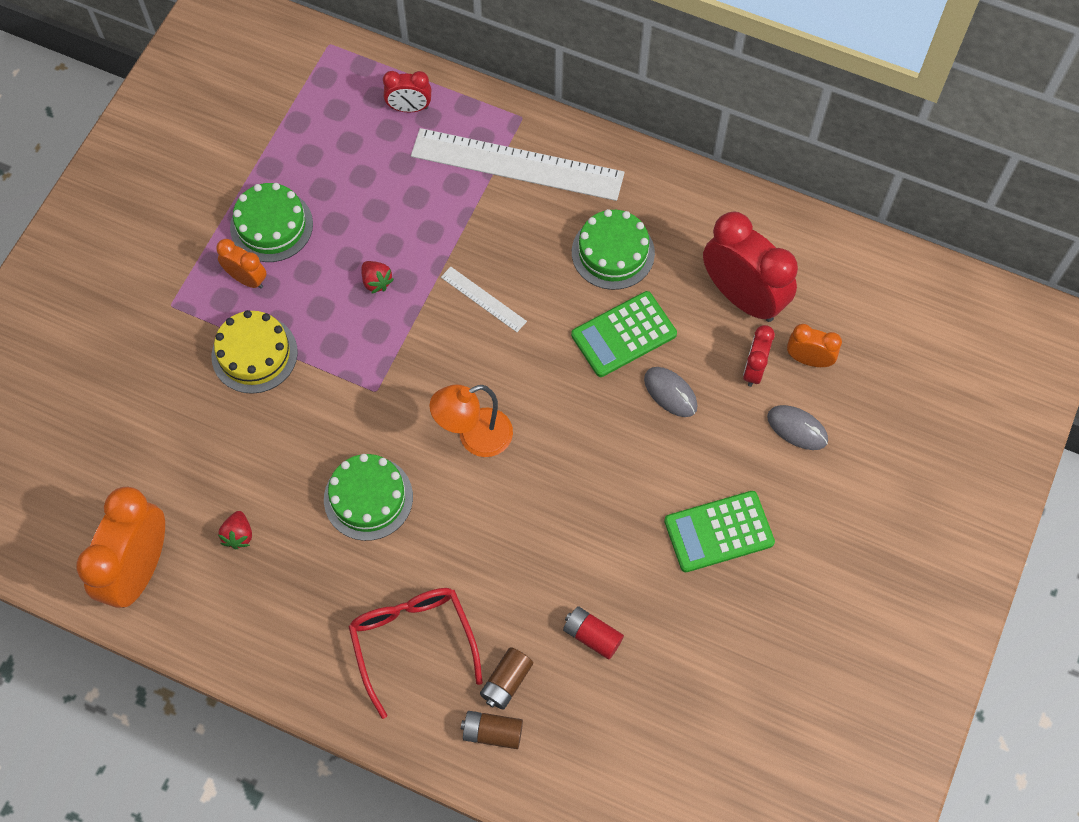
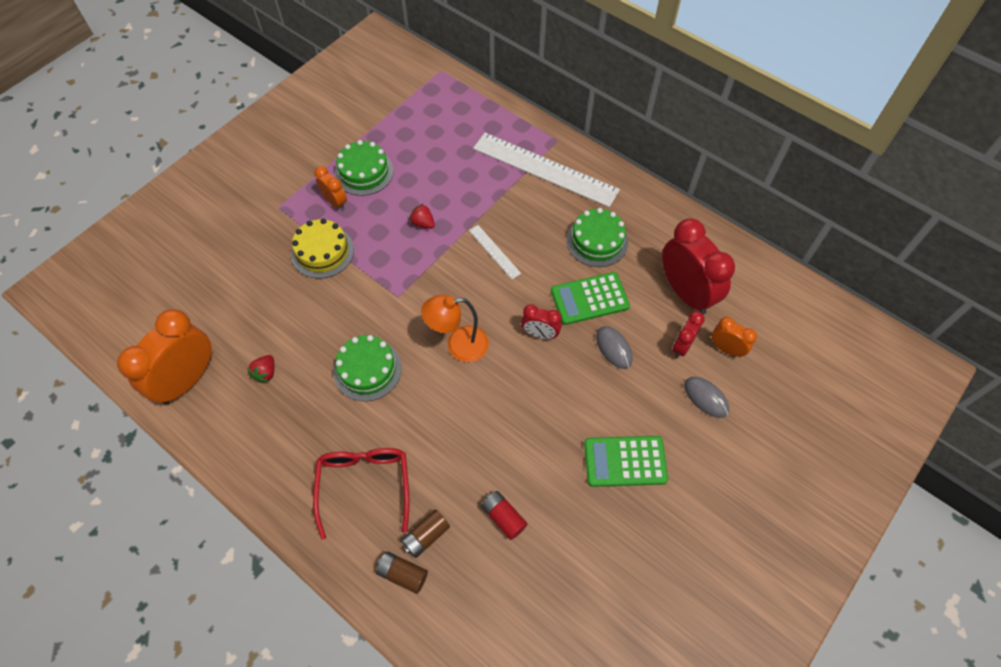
camera: 15 degrees right, 5 degrees down
red strawberry [362,261,394,294] -> red strawberry turned 150 degrees clockwise [409,203,435,229]
red clock [383,71,431,112] -> red clock moved to [521,304,562,339]

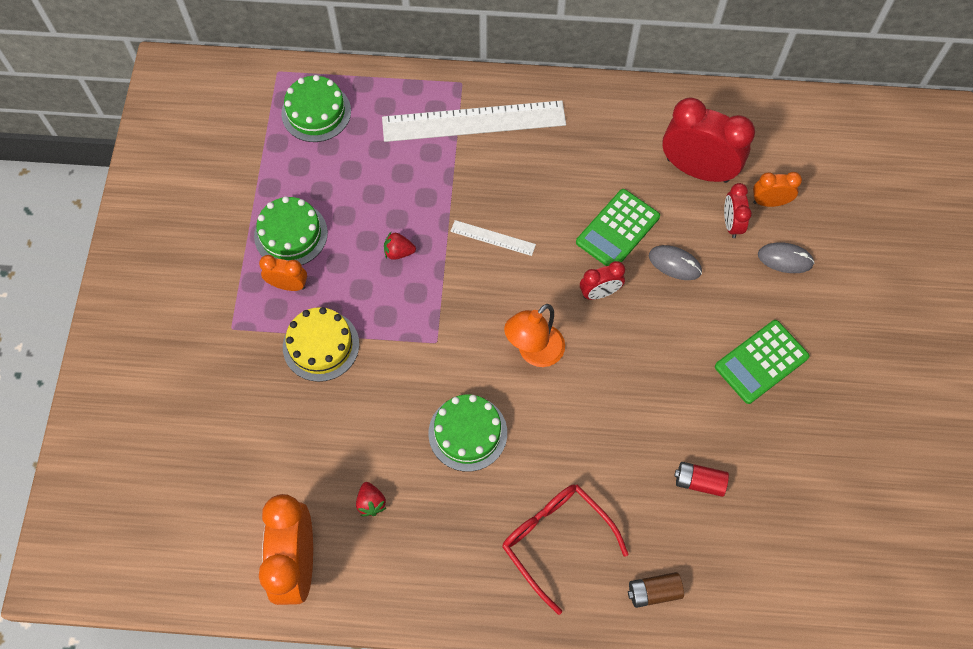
camera: 35 degrees left, 5 degrees up
brown battery [401,509,450,558] -> none
green cake [566,208,628,267] -> green cake moved to [281,75,351,142]

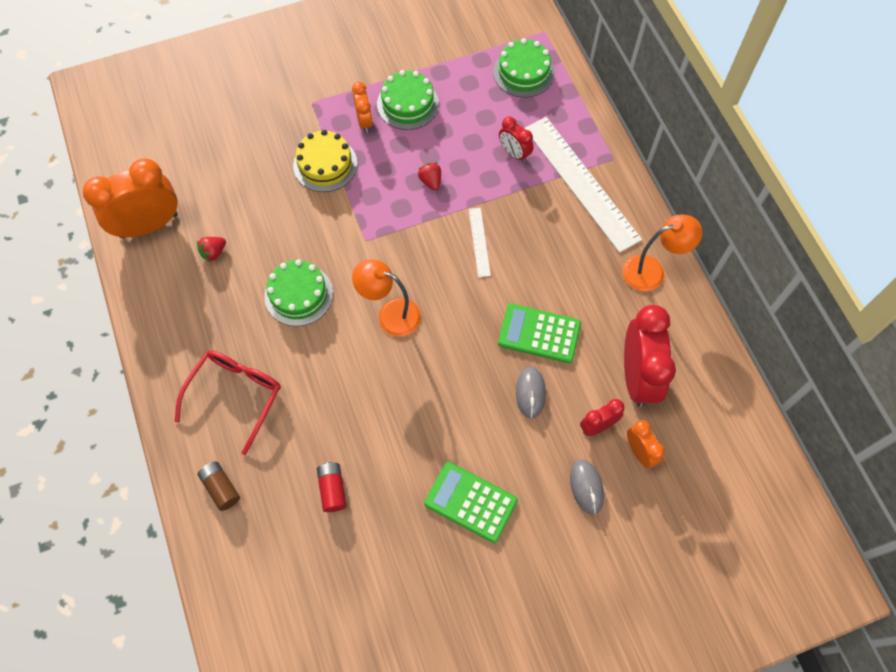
camera: 65 degrees right, 0 degrees up
red clock [580,261,625,300] -> red clock moved to [499,117,533,162]
none -> orange lamp [623,214,702,292]

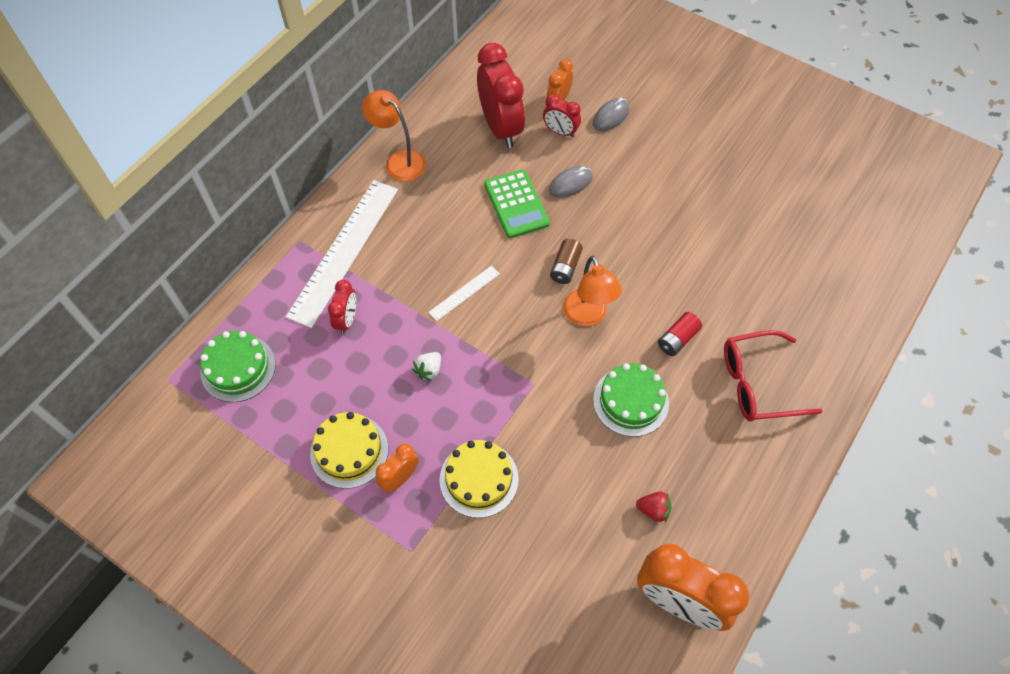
camera: 125 degrees left, 5 degrees down
brown battery [198,461,240,511] -> brown battery moved to [550,239,583,284]
red battery [317,462,346,512] -> red battery moved to [658,312,702,356]
green cake [377,70,439,130] -> yellow cake [310,412,388,489]
red strawberry [417,162,441,190] -> white strawberry [412,352,441,381]
green calculator [424,462,518,543] -> none
red clock [624,305,676,407] -> red clock turned 105 degrees clockwise [477,43,525,148]

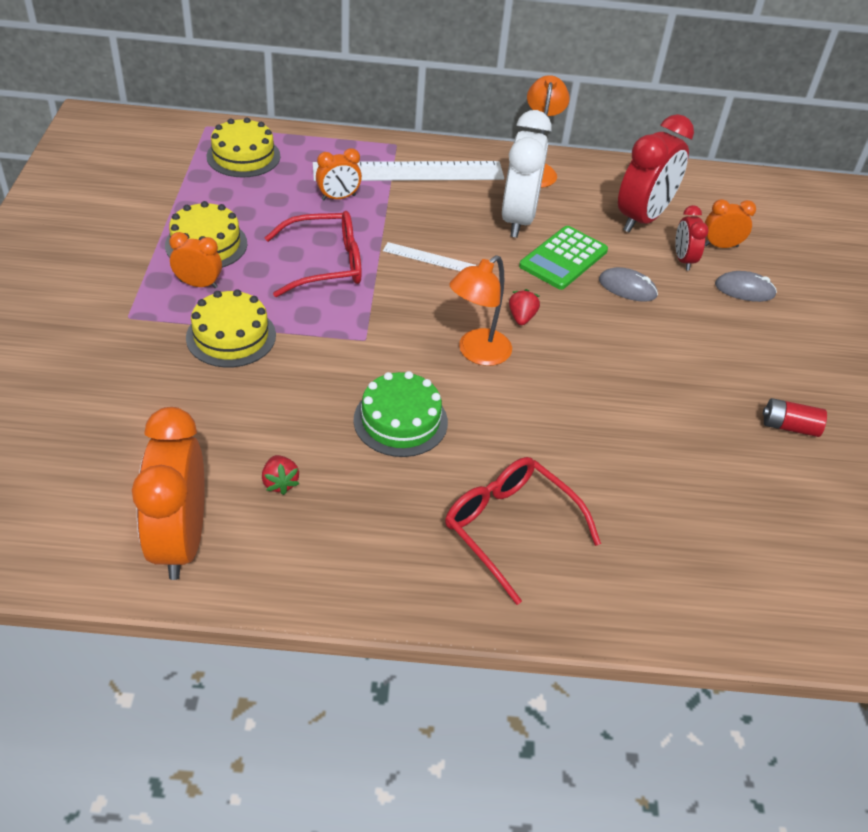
camera: 55 degrees right, 15 degrees down
green cake [200,331,276,402] -> yellow cake [206,117,280,178]
red clock [328,280,356,334] -> orange clock [316,148,362,200]
white strawberry [412,352,441,381] -> red glasses [265,211,362,297]
brown battery [550,239,583,284] -> red strawberry [509,289,540,325]
red battery [658,312,702,356] -> red battery moved to [763,398,827,437]
none -> white clock [502,110,551,238]

